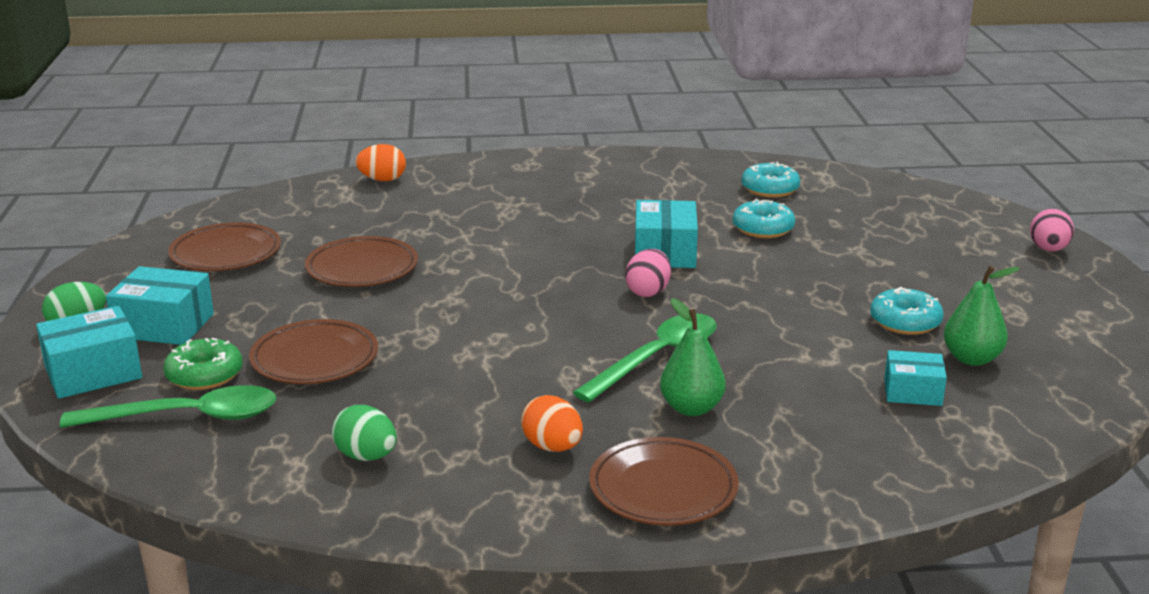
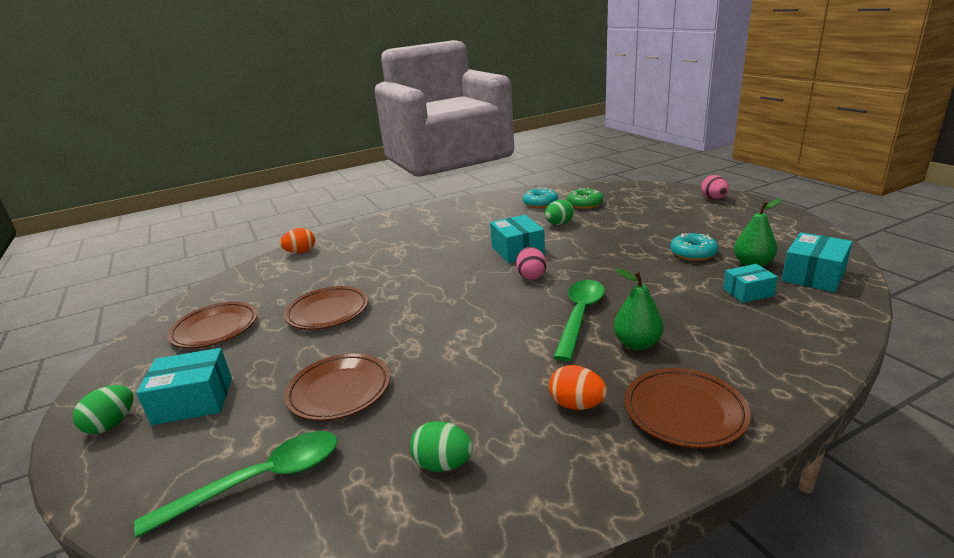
camera: 20 degrees left, 0 degrees up
turquoise box [36,306,142,399] -> turquoise box moved to [782,232,852,292]
green donut [163,338,243,390] -> green donut moved to [567,188,603,209]
turquoise donut [733,199,795,238] -> green egg [545,200,574,225]

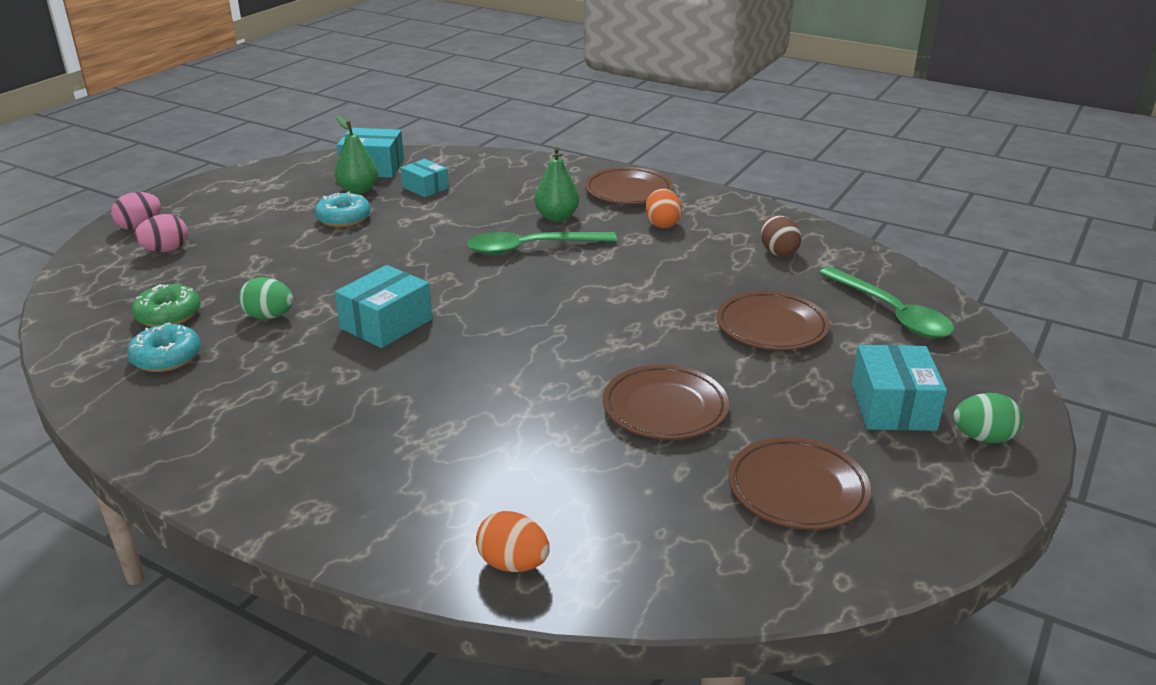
camera: 125 degrees left, 5 degrees up
green spoon [134,431,337,538] -> green spoon turned 150 degrees counterclockwise [819,267,954,338]
turquoise box [136,348,232,425] -> turquoise box turned 45 degrees clockwise [852,345,947,431]
green egg [410,421,473,472] -> brown egg [761,215,802,257]
pink egg [516,247,547,280] -> pink egg moved to [134,214,188,252]

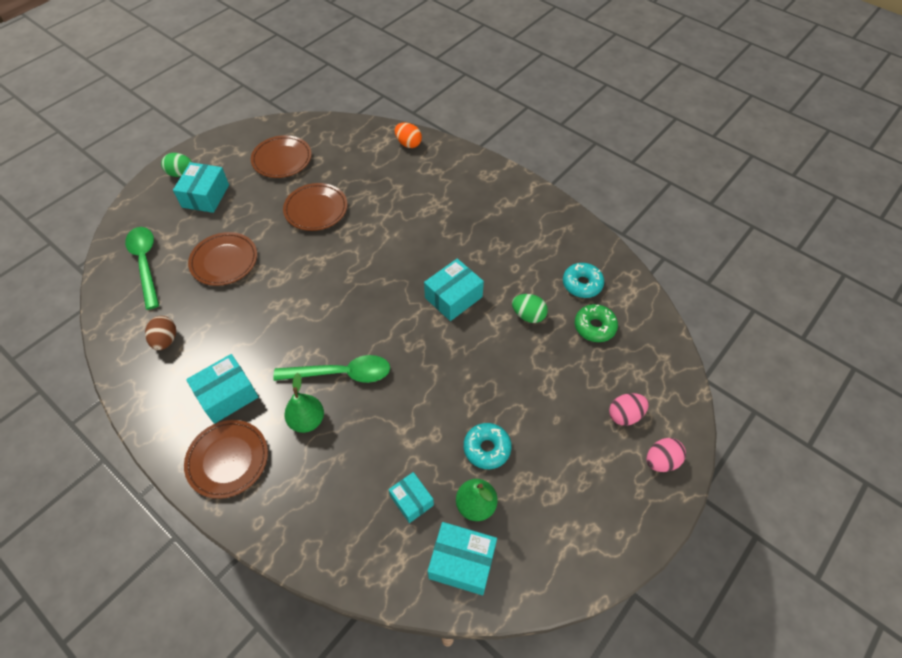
camera: 170 degrees left, 25 degrees up
orange egg [646,188,682,228] -> turquoise box [186,354,258,424]

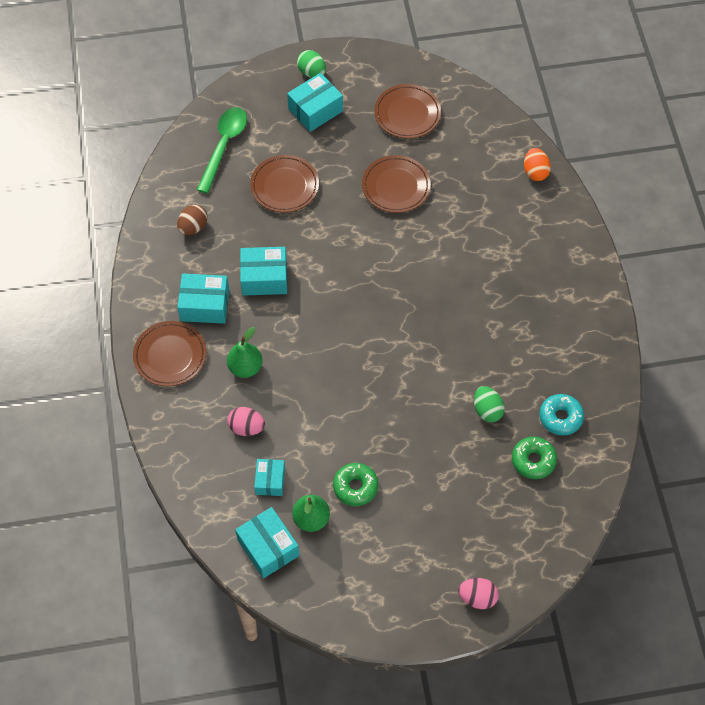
camera: 40 degrees right, 5 degrees up
green spoon [273,355,390,383] -> none
turquoise box [424,258,484,321] -> turquoise box moved to [240,247,287,296]
turquoise donut [464,423,512,469] -> green donut [333,463,378,506]
pink egg [609,393,649,426] -> pink egg moved to [227,407,265,436]

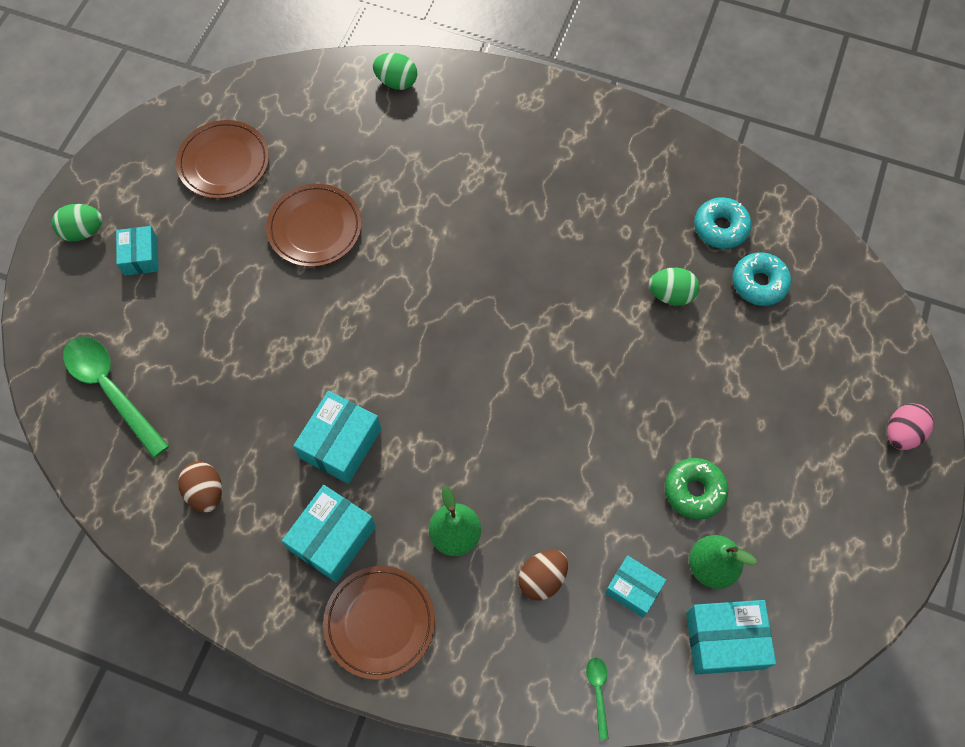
camera: 60 degrees left, 5 degrees up
pink egg [227,407,265,436] -> brown egg [518,550,568,601]
brown plate [250,155,319,213] -> none
turquoise box [287,73,343,132] -> turquoise box [116,226,159,276], size x0.65
green donut [512,437,557,479] -> turquoise donut [732,252,791,306]
orange egg [524,148,551,181] -> green egg [373,53,417,90]
none -> green spoon [586,657,609,740]

